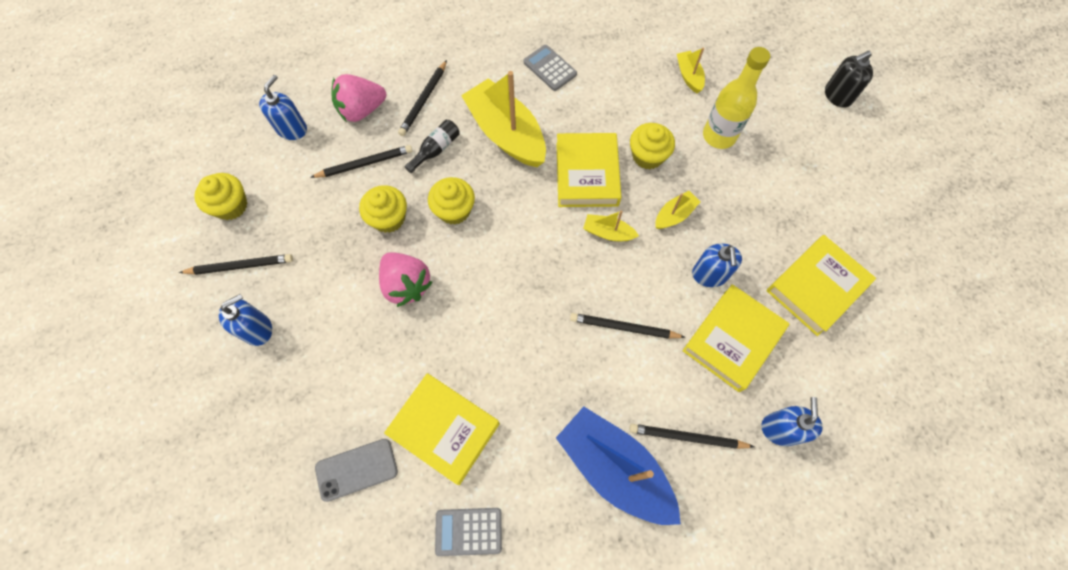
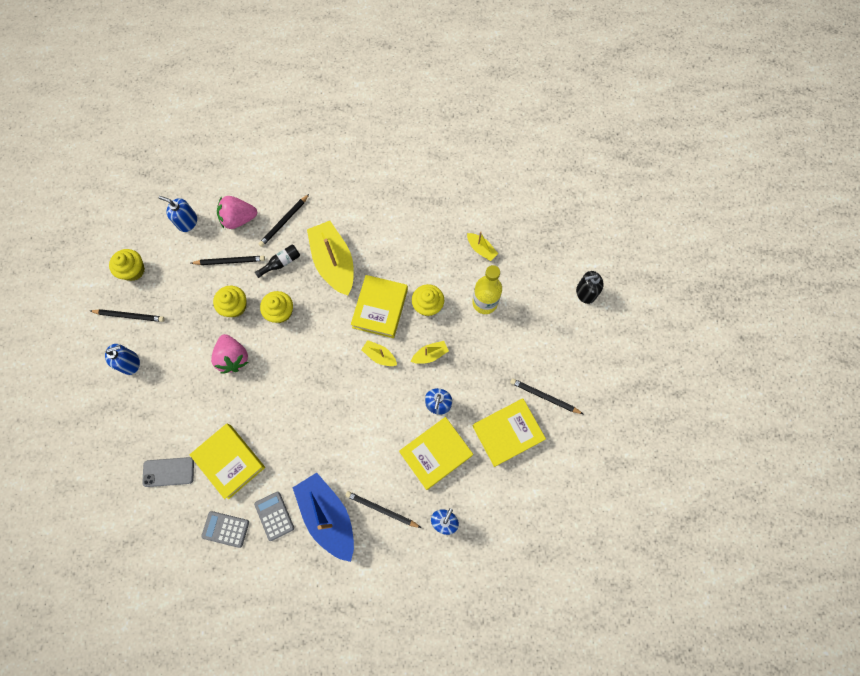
camera: 15 degrees right, 5 degrees up
blue soap dispenser [259,75,307,140] -> blue soap dispenser turned 105 degrees counterclockwise [159,196,197,232]
grey calculator [524,45,577,91] -> grey calculator moved to [254,492,294,541]
black pencil [570,313,686,339] -> black pencil moved to [510,378,583,414]
yellow boat [677,48,705,93] -> yellow boat turned 135 degrees clockwise [467,232,498,261]

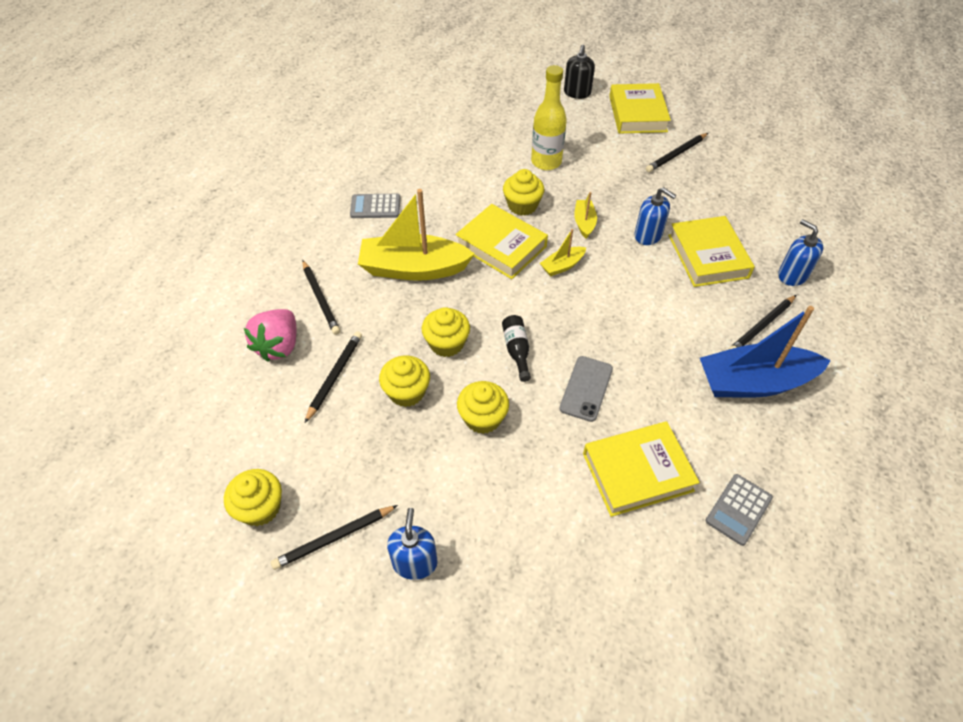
camera: 65 degrees left, 20 degrees down
black pencil [90,309,165,322] -> black pencil turned 150 degrees counterclockwise [271,505,398,570]
grey phone [142,457,194,487] -> grey phone moved to [560,356,613,422]
blue soap dispenser [159,196,197,232] -> none
pink strawberry [211,334,248,374] -> yellow cupcake [457,381,509,434]
grey calculator [254,492,294,541] -> grey calculator moved to [350,194,400,218]
black bottle [255,245,300,278] -> black bottle moved to [502,315,531,382]
yellow boat [467,232,498,261] -> none
yellow book [473,398,546,467] -> yellow book moved to [609,83,671,134]

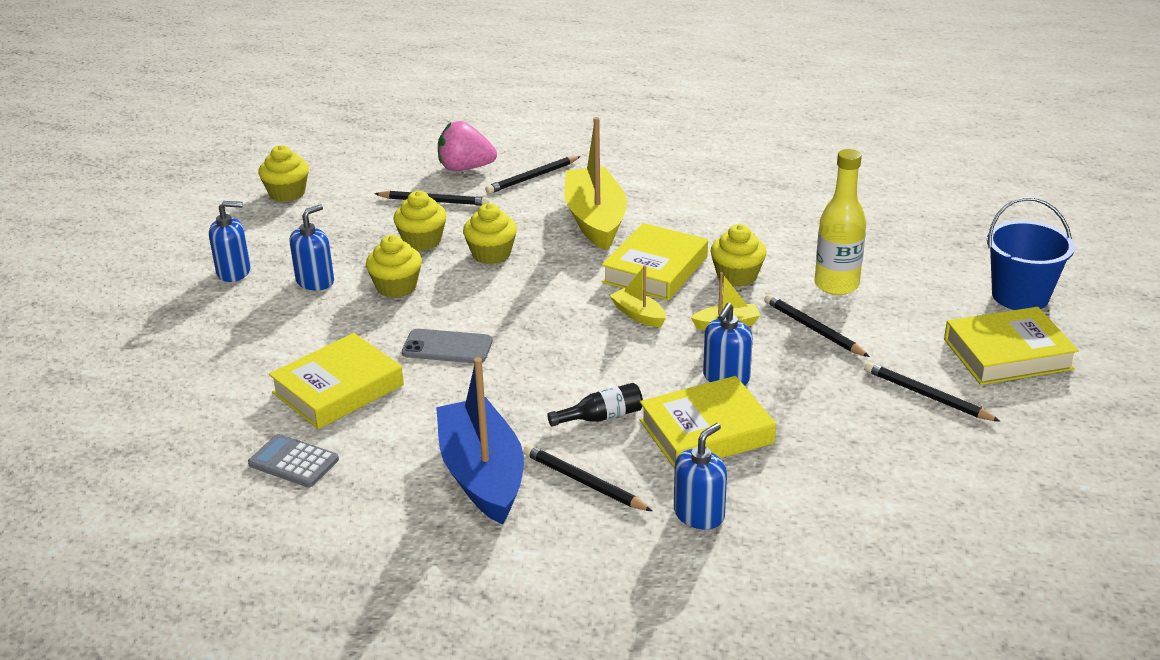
camera: 80 degrees right, 20 degrees down
black pencil [271,505,398,570] -> black pencil moved to [764,294,870,357]
grey calculator [350,194,400,218] -> none
black bottle [502,315,531,382] -> black bottle moved to [547,383,643,427]
black soap dispenser [564,45,595,99] -> blue bucket [987,197,1075,310]
yellow book [583,421,700,517] -> yellow book turned 75 degrees clockwise [269,333,404,429]
none -> blue soap dispenser [290,204,334,290]

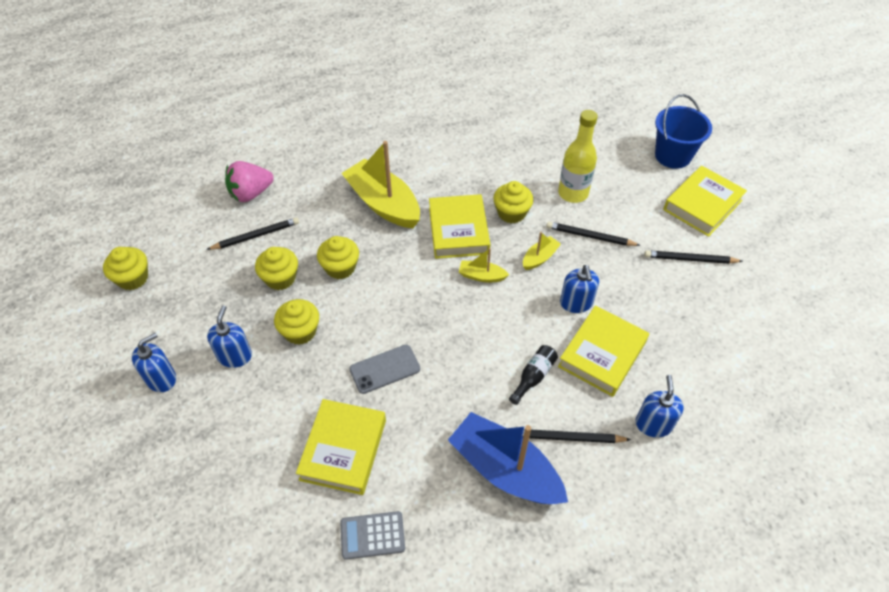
camera: 35 degrees left, 20 degrees up
black pencil [485,156,581,194] -> none

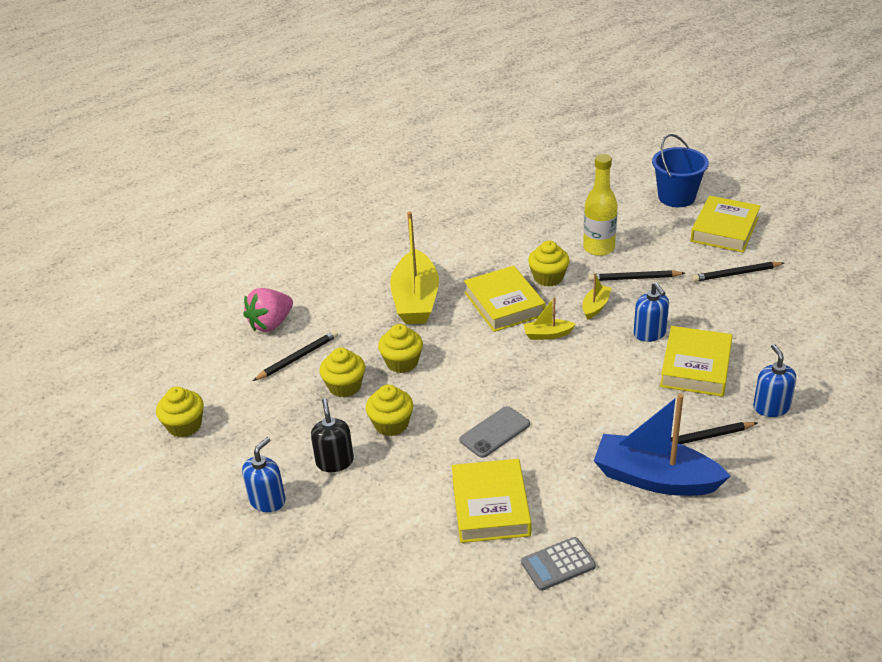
camera: 15 degrees left, 15 degrees down
blue soap dispenser [207,305,252,368] -> black soap dispenser [311,398,354,472]
yellow boat [341,141,420,228] -> yellow boat turned 120 degrees counterclockwise [390,211,439,324]
black bottle [509,345,558,405] -> none

